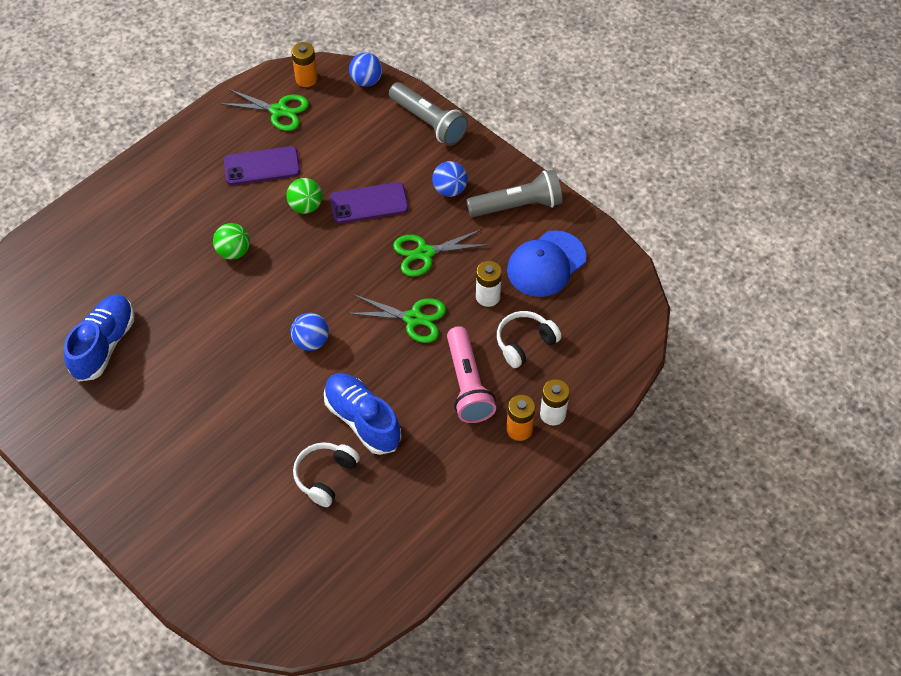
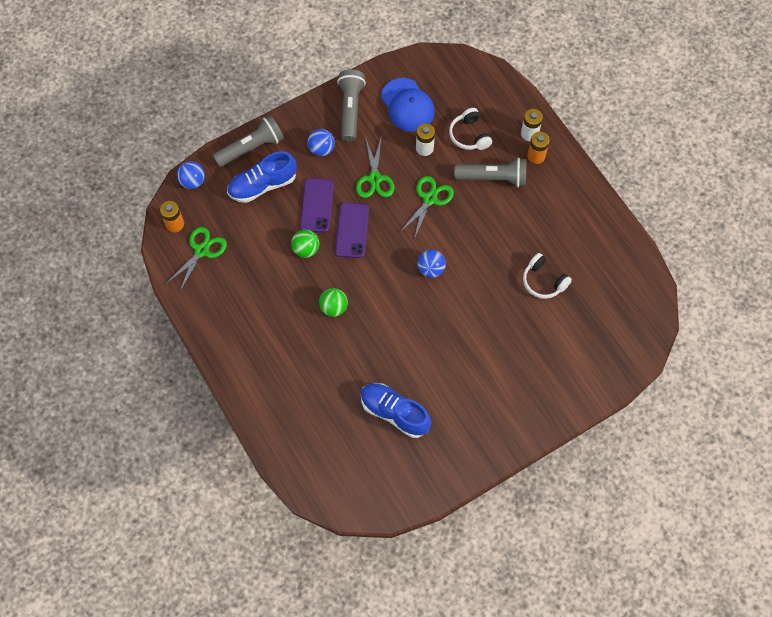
camera: 75 degrees left, 10 degrees up
purple phone [224,146,300,185] -> purple phone moved to [335,203,369,258]
blue shoe [324,373,402,455] -> blue shoe moved to [227,151,297,203]
pink flashlight [447,326,496,423] -> grey flashlight [454,158,526,187]

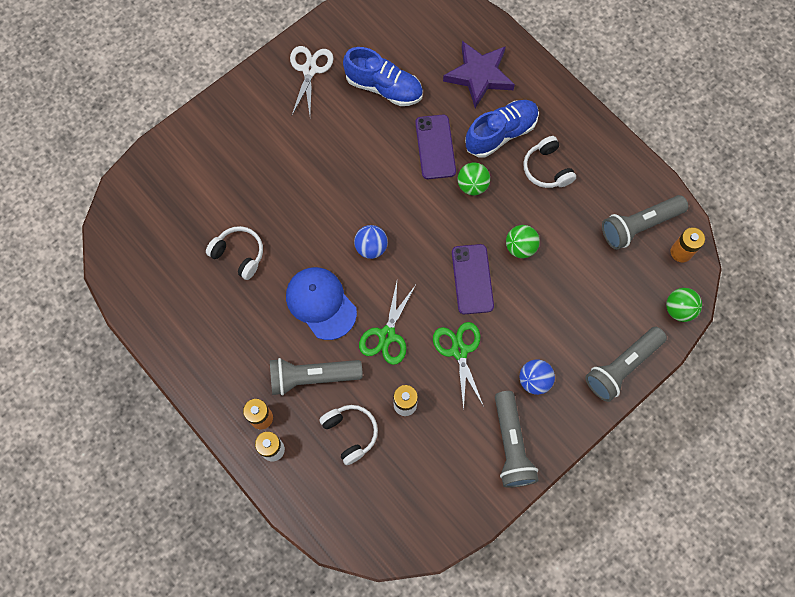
camera: 170 degrees right, 5 degrees up
green scissors [166,227,227,293] -> grey flashlight [602,195,688,250]
blue ball [177,161,205,189] -> green ball [666,288,702,322]
blue shoe [227,151,297,203] -> blue shoe moved to [465,100,539,158]
purple phone [300,178,334,233] -> purple phone moved to [415,115,456,179]
blue cap [381,78,435,132] -> blue cap moved to [286,267,357,340]
none -> white scissors [290,46,333,115]
none -> purple star [443,41,515,108]
none -> white headphones [523,136,576,188]

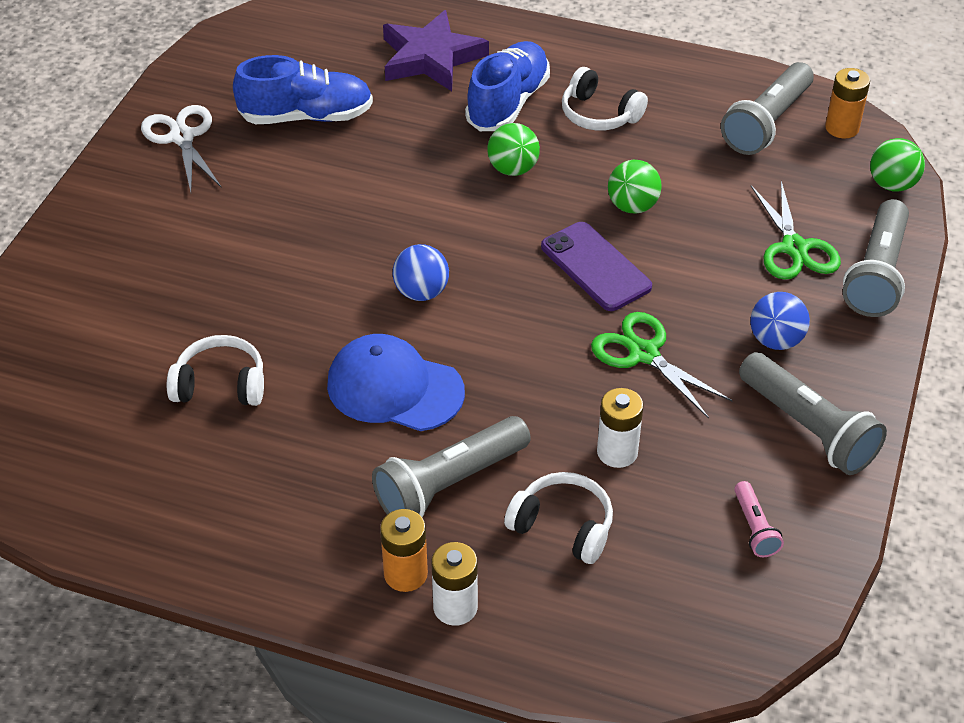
camera: 30 degrees left, 25 degrees down
green scissors [359,282,416,365] -> green scissors moved to [751,181,841,280]
purple phone [415,115,456,179] -> none
none -> pink flashlight [734,481,784,557]

